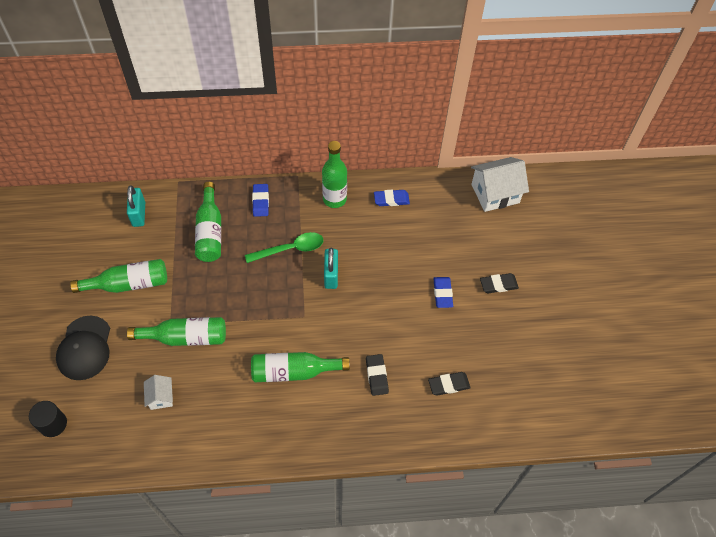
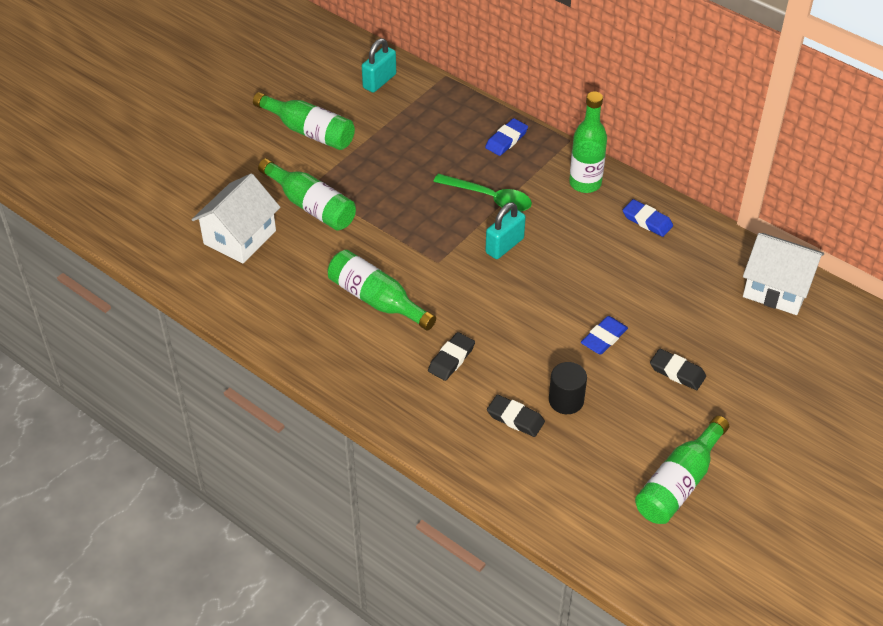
camera: 45 degrees right, 10 degrees down
black cylinder [29,401,67,437] -> black cylinder moved to [549,362,587,414]
black cap [56,316,110,380] -> none
white house [144,375,173,410] -> white house [192,174,280,264], size x1.93
green bottle [195,182,221,262] -> green bottle moved to [635,416,729,524]

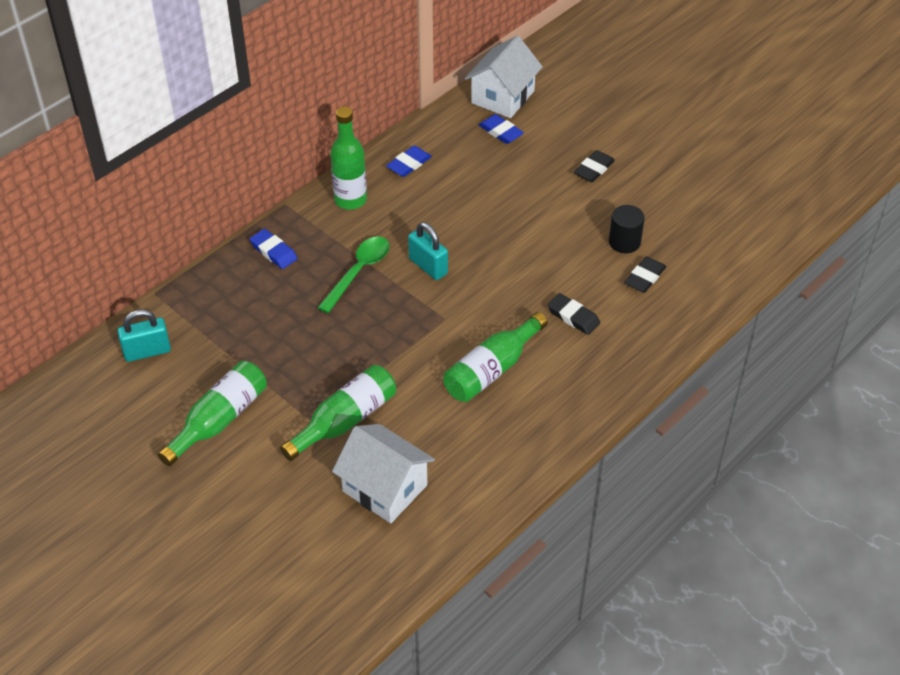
camera: 85 degrees left, 0 degrees up
turquoise padlock [362,38,396,93] -> turquoise padlock turned 60 degrees counterclockwise [117,309,171,362]
blue eraser [581,316,628,355] -> blue eraser moved to [479,114,524,144]
green bottle [635,416,729,524] -> none

